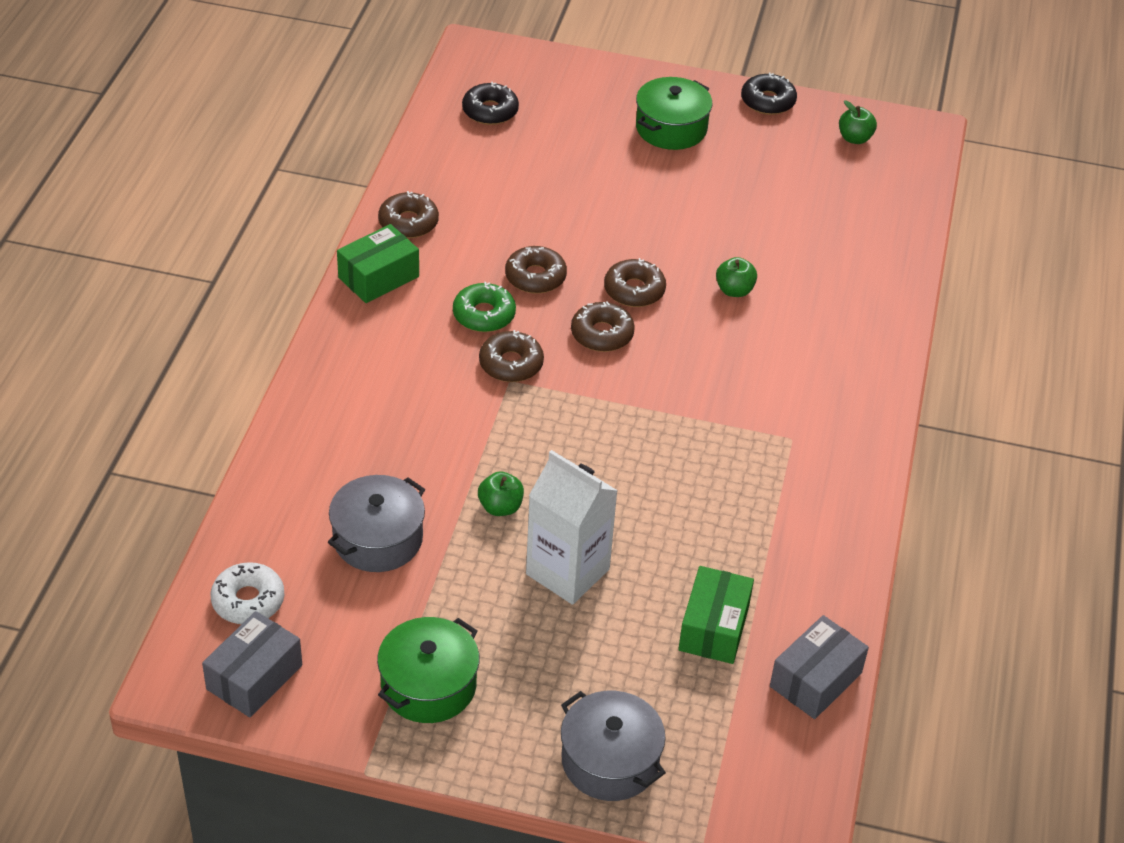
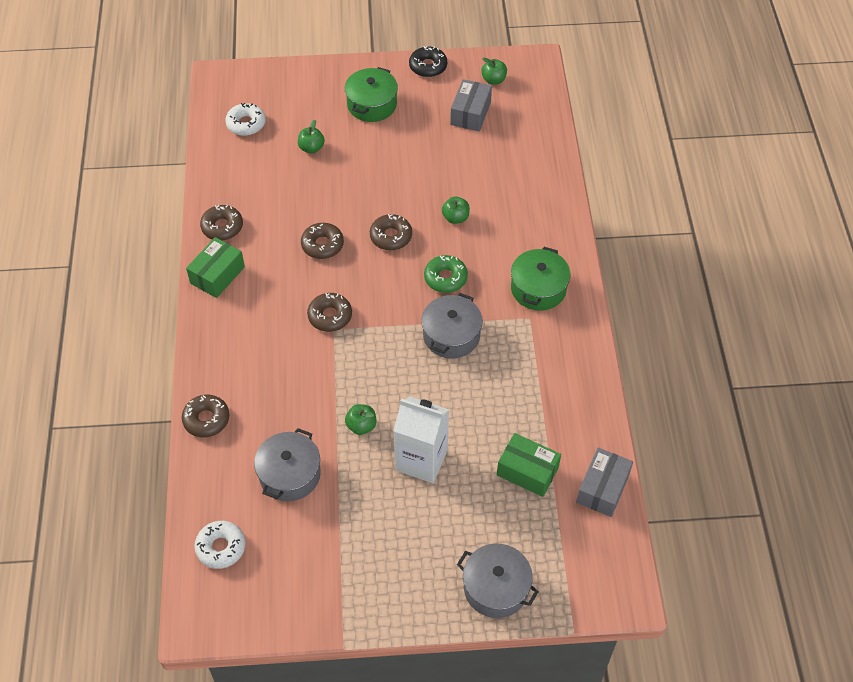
camera: 15 degrees left, 10 degrees up
grey box [202,611,302,717] -> grey box moved to [450,79,492,131]
green pot [377,617,479,723] -> green pot moved to [511,247,570,311]
green donut [453,282,516,332] -> green donut moved to [424,255,468,293]
black donut [462,82,519,125] -> white donut [225,103,266,136]
brown donut [571,302,635,352] -> brown donut moved to [182,395,230,437]
green box [678,566,754,664] -> green box turned 60 degrees counterclockwise [497,433,561,497]
none -> green apple [298,120,325,153]
none -> grey pot [421,293,483,359]

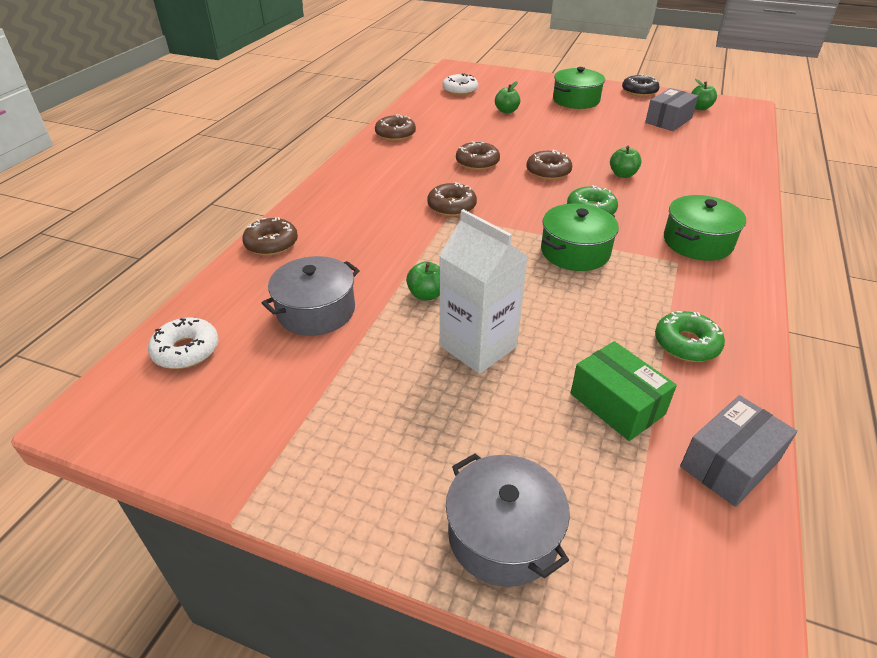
camera: 25 degrees right, 15 degrees down
green box [186,237,245,298] -> none
grey pot [421,293,483,359] -> green pot [541,204,619,271]
none -> green donut [655,311,725,362]

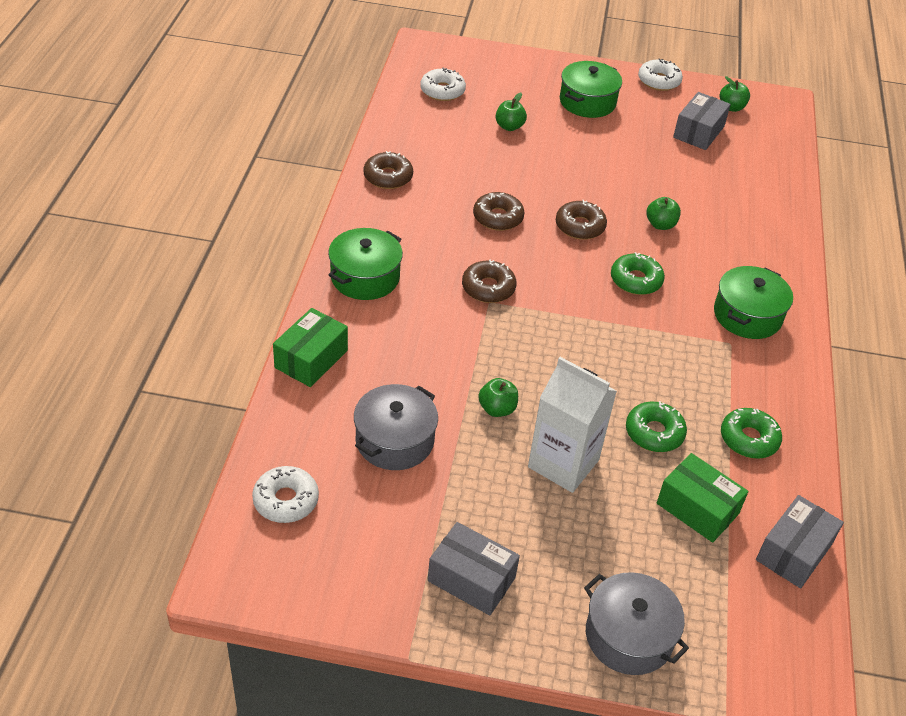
camera: 15 degrees left, 5 degrees up
brown donut [242,217,298,256] -> green box [273,308,348,387]
green pot [541,204,619,271] -> green pot moved to [328,228,403,300]
black donut [622,74,659,97] -> white donut [638,58,683,91]
none -> grey box [428,522,520,615]
none -> green donut [626,401,687,452]

